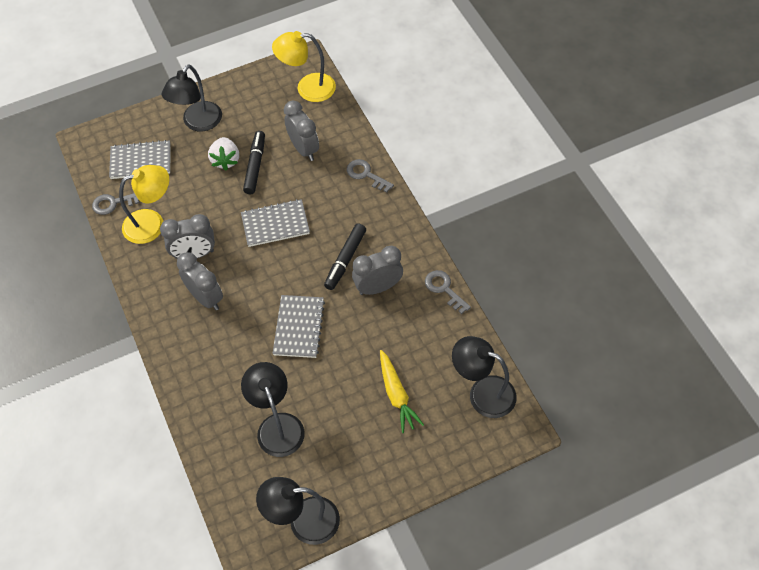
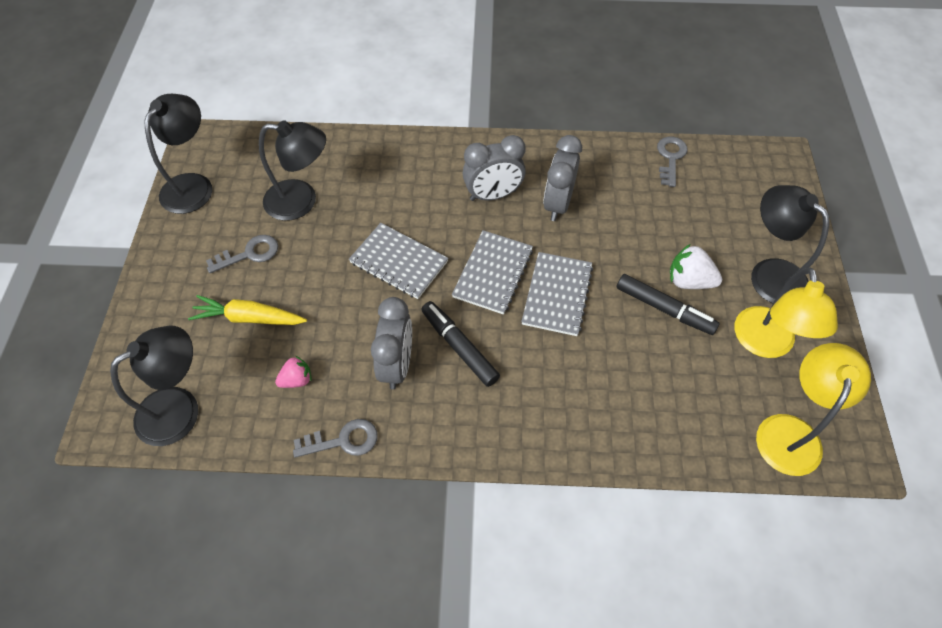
camera: 115 degrees right, 0 degrees up
grey notebook [109,140,170,179] -> grey notebook moved to [452,230,533,315]
yellow lamp [119,165,169,244] -> yellow lamp moved to [734,267,838,358]
grey clock [284,101,319,161] -> none
grey key [347,159,394,193] -> grey key moved to [206,235,278,273]
none -> pink strawberry [275,356,312,388]

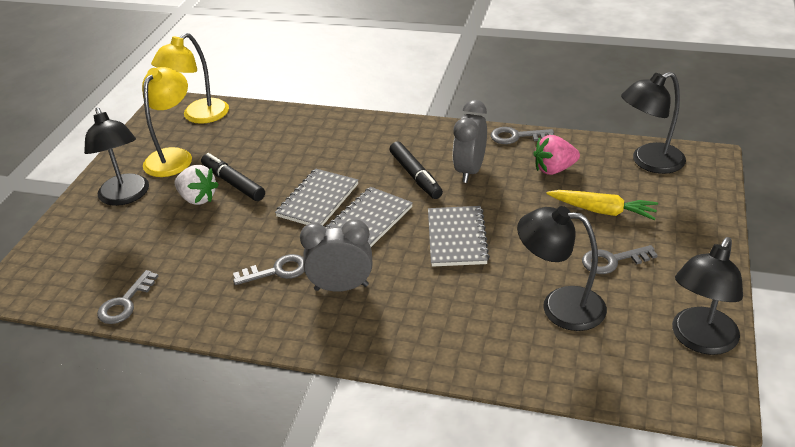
camera: 165 degrees left, 20 degrees down
pink strawberry [275,356,312,388] -> pink strawberry [533,135,580,175], size x1.55
grey notebook [349,223,448,299] -> grey notebook turned 45 degrees clockwise [428,206,490,267]
grey clock [543,135,582,221] -> grey key [233,254,305,285]

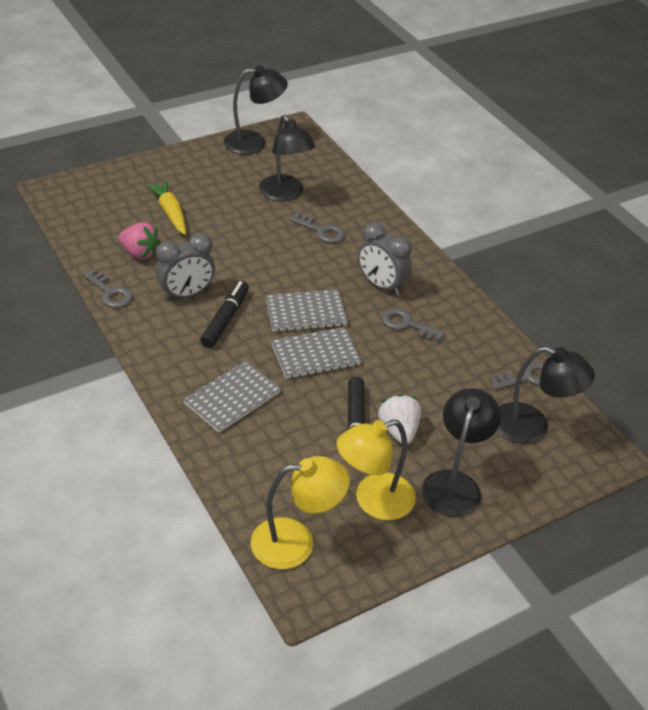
camera: 140 degrees left, 5 degrees up
grey notebook [428,206,490,267] -> grey notebook moved to [183,360,281,433]
grey key [582,245,658,274] -> grey key moved to [290,213,345,243]
black lamp [621,72,686,174] -> black lamp moved to [497,346,595,444]

